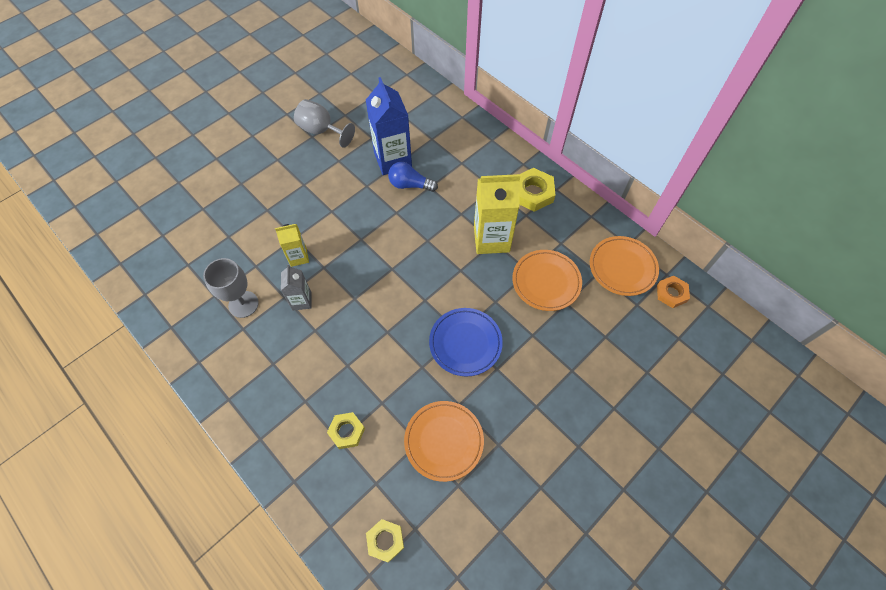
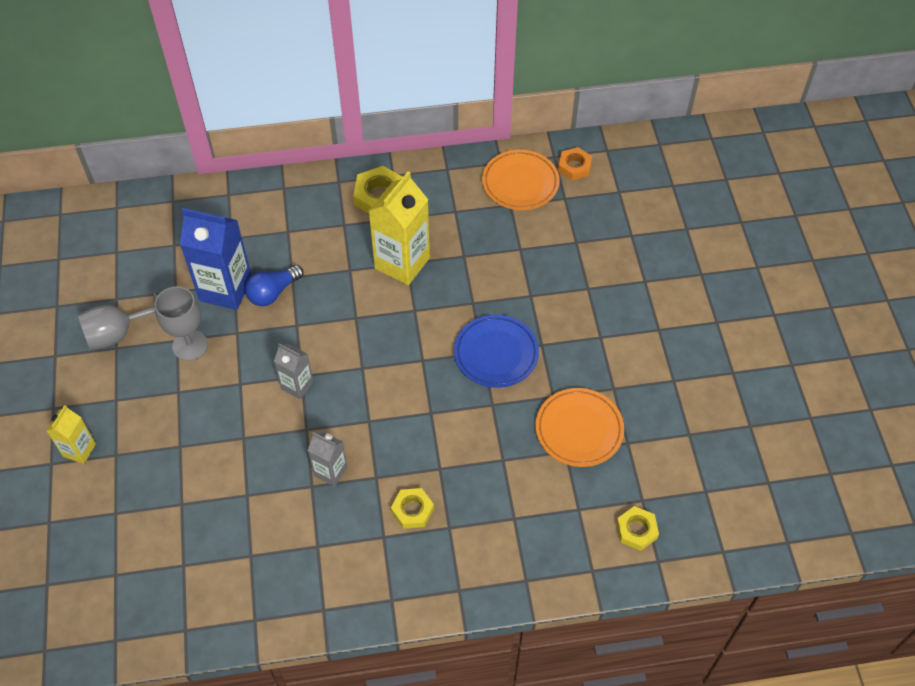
camera: 55 degrees left, 5 degrees down
grey goblet [203,258,259,318] -> grey goblet moved to [155,286,208,361]
yellow carton [275,224,309,267] -> yellow carton moved to [46,405,96,464]
yellow nut [327,412,365,449] -> yellow nut moved to [391,488,434,529]
orange plate [512,250,582,311] -> none
none -> grey carton [274,343,313,399]

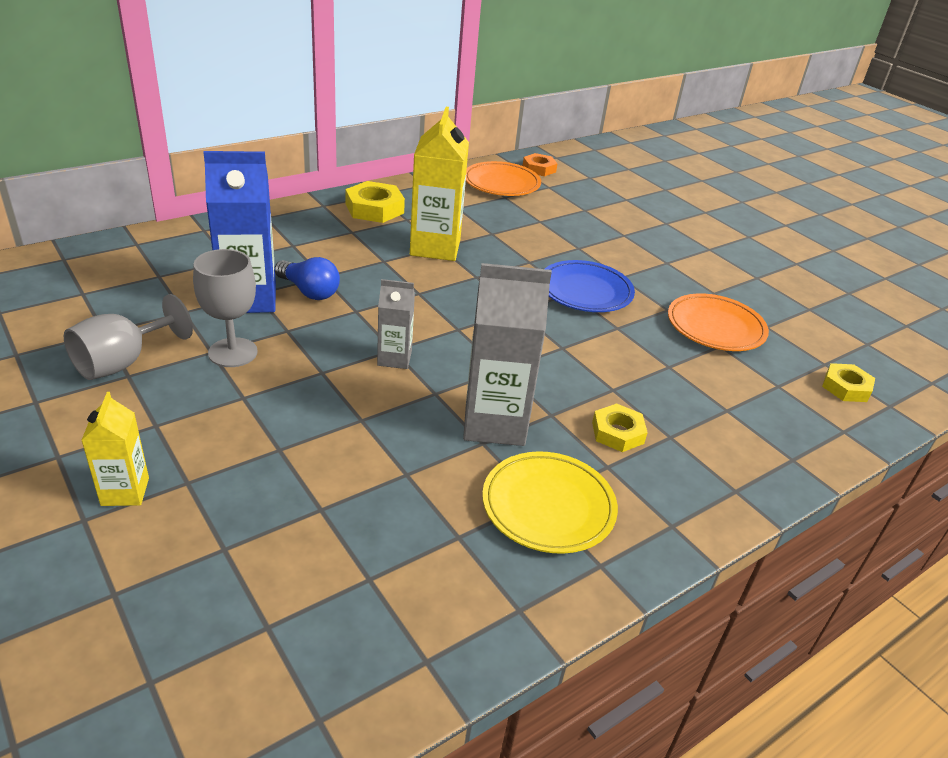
camera: 30 degrees left, 20 degrees down
blue light bulb [245,265,304,306] -> blue light bulb turned 75 degrees counterclockwise [275,257,340,300]
grey carton [308,431,347,487] -> grey carton [463,263,552,446], size x1.84
none -> yellow plate [482,451,618,554]

